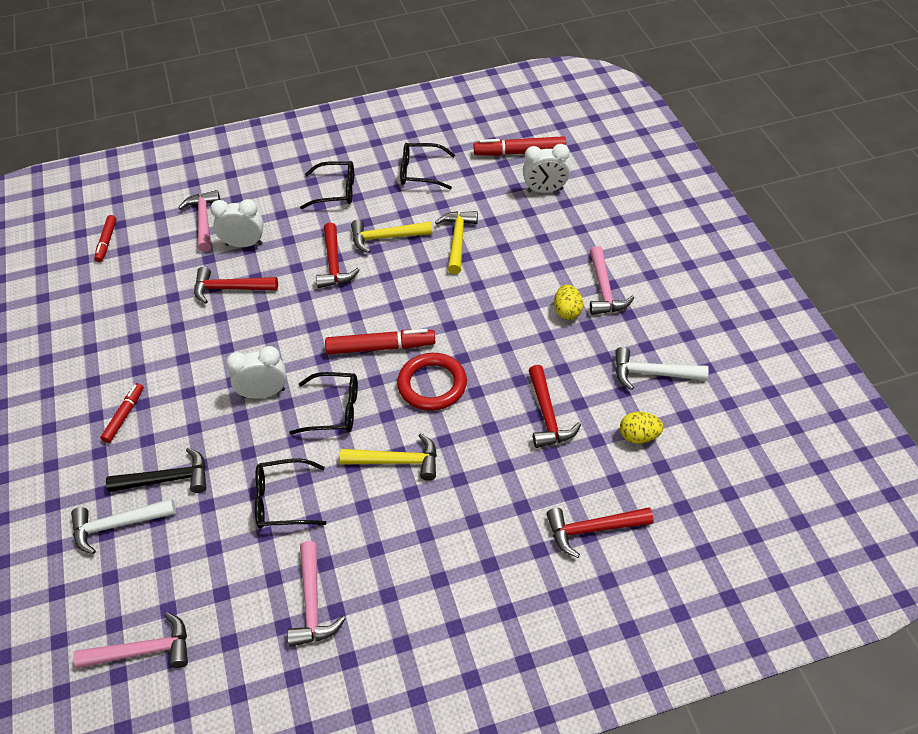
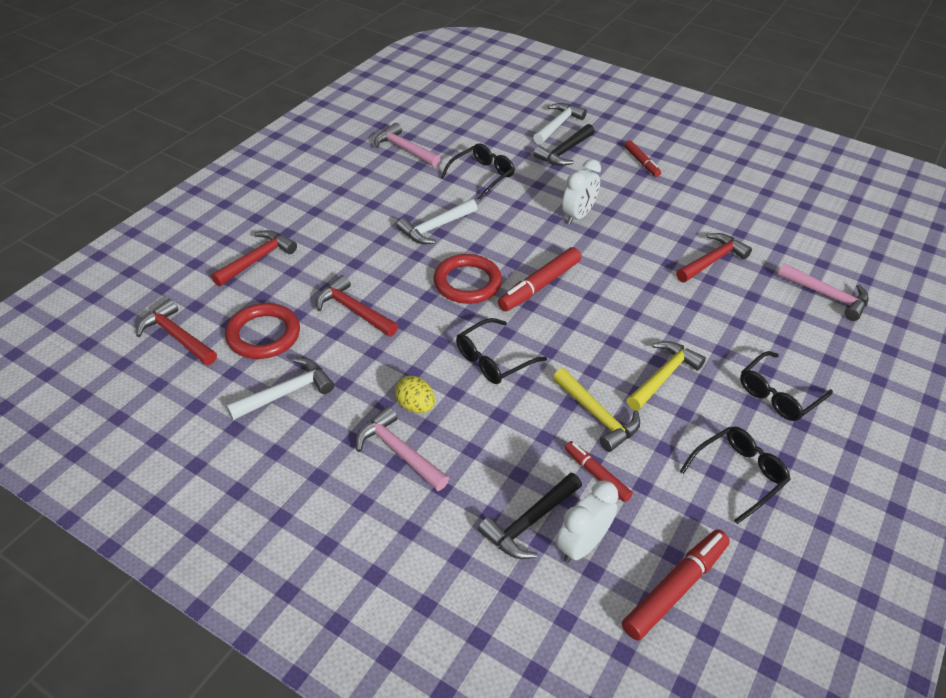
camera: 135 degrees right, 5 degrees down
pink hammer [73,612,188,668] -> none
red marker [94,215,117,262] -> red marker moved to [565,441,633,502]
white clock [210,199,264,247] -> none
black glasses [289,372,358,435] -> black glasses moved to [456,318,547,384]
red hammer [316,223,360,288] -> red hammer moved to [136,299,217,365]
yellow hammer [340,433,437,481] -> white hammer [397,199,477,244]
yellow egg [620,412,664,444] -> red ring [225,303,300,359]
none -> black hammer [478,472,582,559]

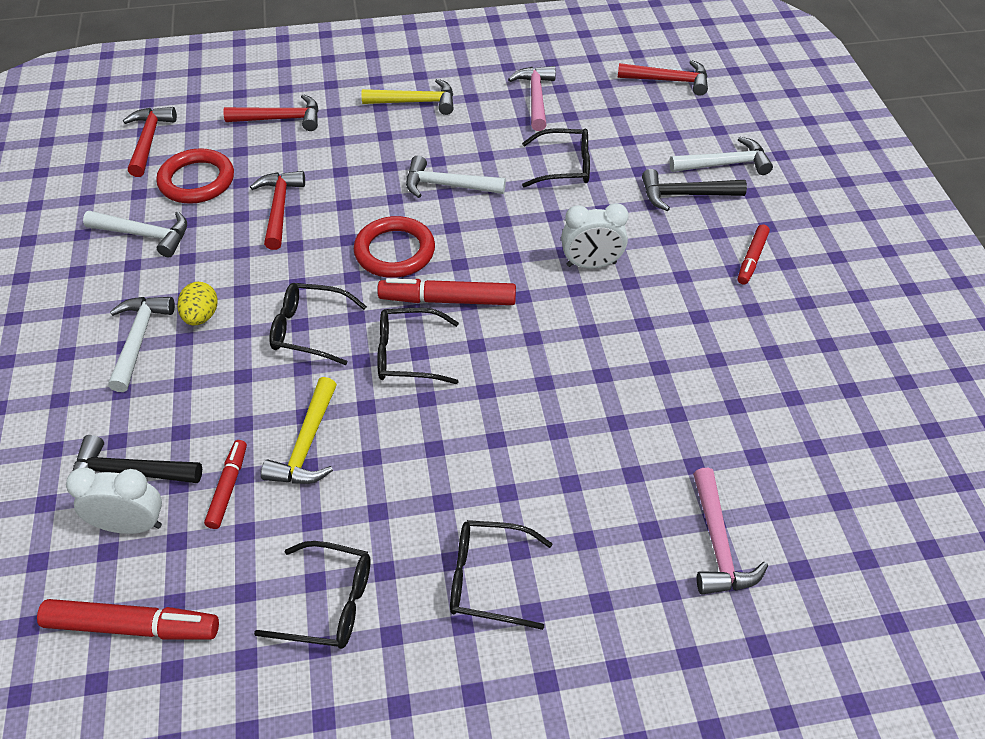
camera: 50 degrees right, 5 degrees up
pink hammer [355,406,449,491] -> white hammer [108,297,175,392]
yellow hammer [627,341,706,411] -> yellow hammer moved to [362,79,454,115]
red hammer [676,233,752,282] -> red hammer moved to [617,60,708,96]
none -> black glasses [377,308,459,384]

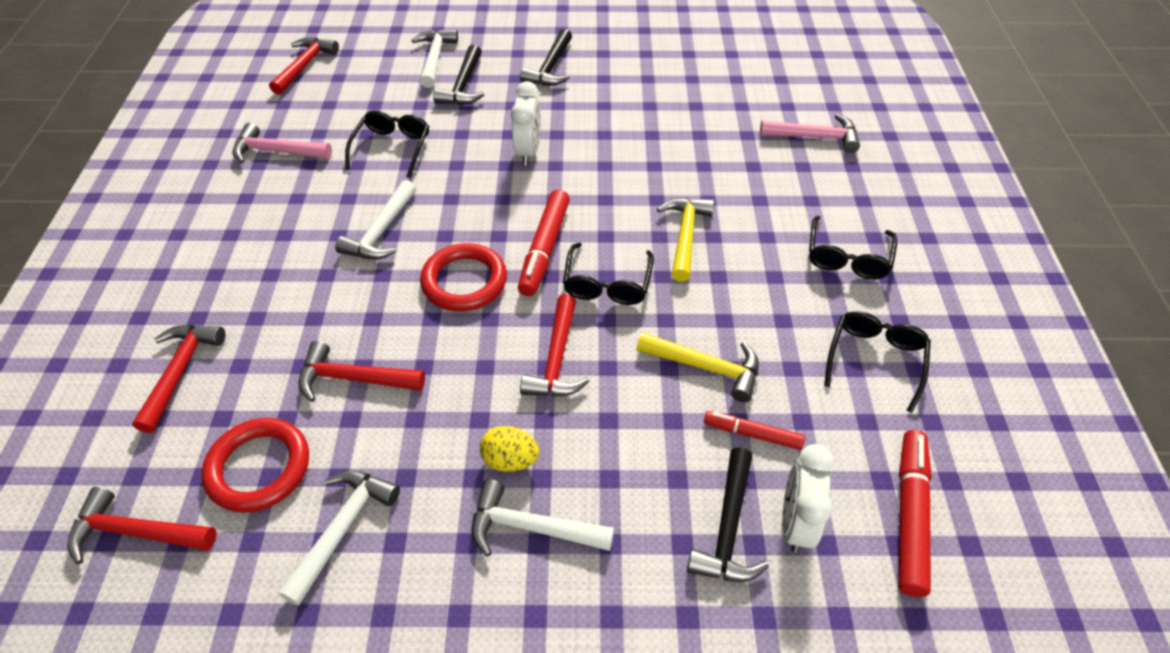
camera: 80 degrees left, 0 degrees up
black glasses [269,283,367,365] -> red hammer [520,294,589,397]
yellow hammer [362,79,454,115] -> yellow hammer moved to [657,197,714,282]
red marker [738,224,770,285] -> black hammer [520,29,572,86]

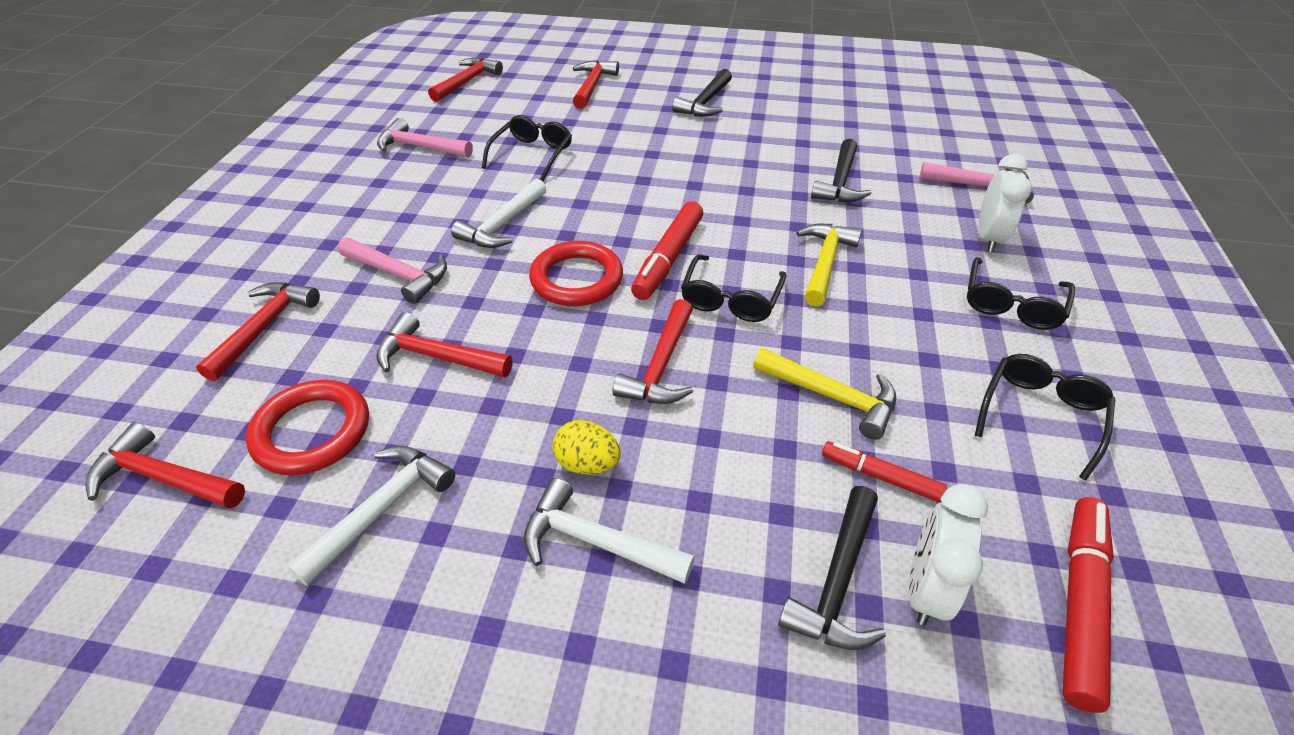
camera: 10 degrees right, 5 degrees down
white hammer [411,29,458,88] -> red hammer [573,60,619,109]
black hammer [433,45,484,105] -> black hammer moved to [811,139,871,202]
white clock [511,81,540,165] -> white clock moved to [979,154,1032,252]
none -> pink hammer [338,237,447,304]

